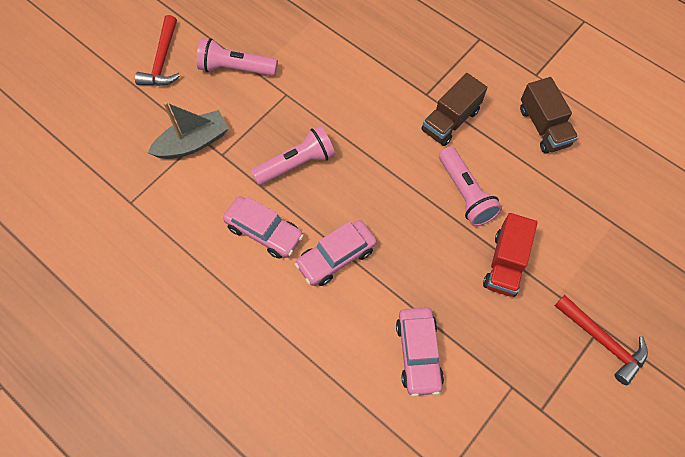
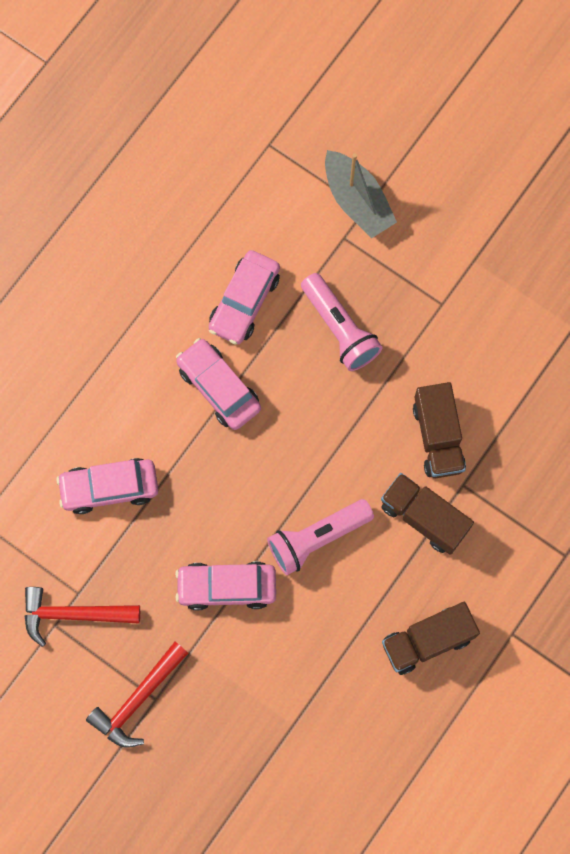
camera: 85 degrees right, 10 degrees up
red hammer [135,15,181,86] -> red hammer moved to [24,587,140,647]
pink flashlight [197,38,278,76] -> none
red truck [483,213,538,297] -> pink car [175,561,276,610]
none -> brown truck [413,382,466,478]

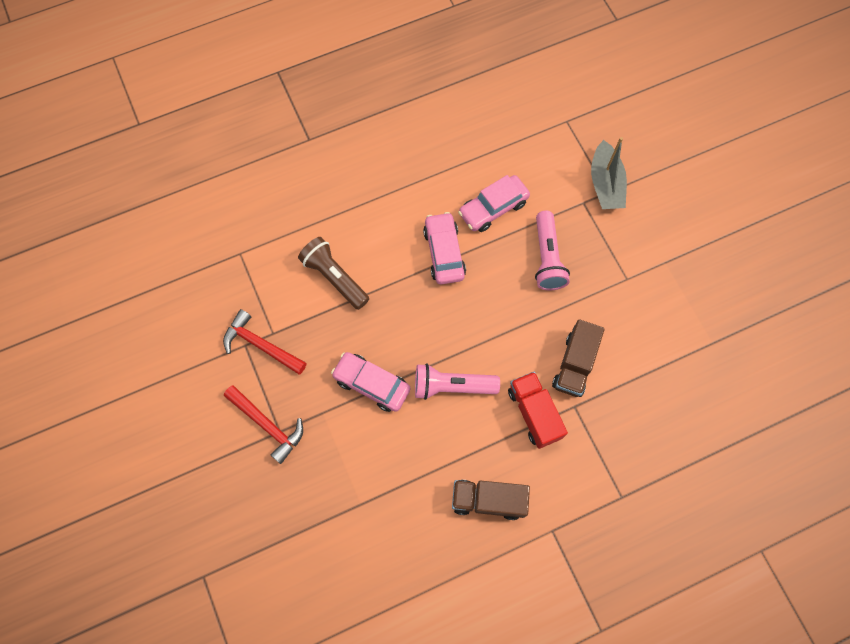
camera: 30 degrees right, 5 degrees down
pink car [56,458,158,514] -> brown flashlight [298,237,369,310]
red hammer [86,642,188,748] -> red hammer turned 120 degrees counterclockwise [224,386,303,464]
brown truck [381,473,474,555] -> red truck [508,372,568,449]

